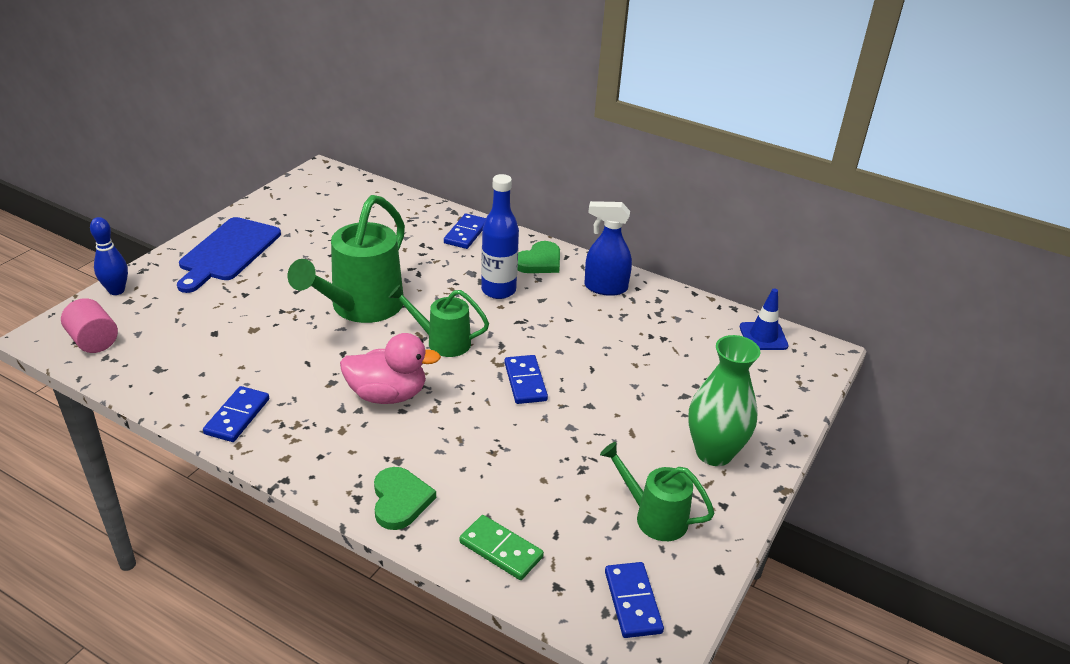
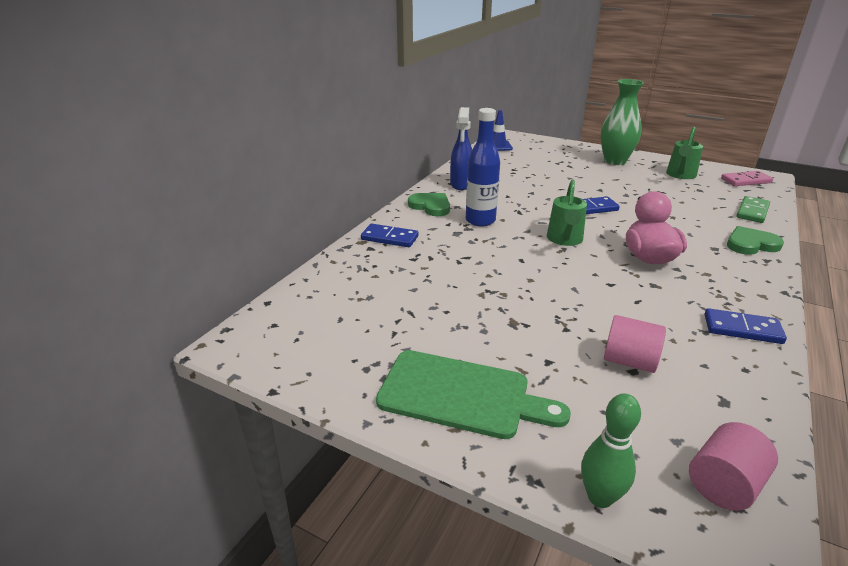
camera: 90 degrees left, 5 degrees down
blue bowling pin [90,217,128,295] -> green bowling pin [581,393,641,508]
blue cutting board [177,217,281,293] -> green cutting board [376,350,571,439]
green watering can [288,195,405,323] -> none
blue domino [605,562,664,638] -> pink domino [721,171,773,186]
none -> pink cylinder [604,315,666,373]

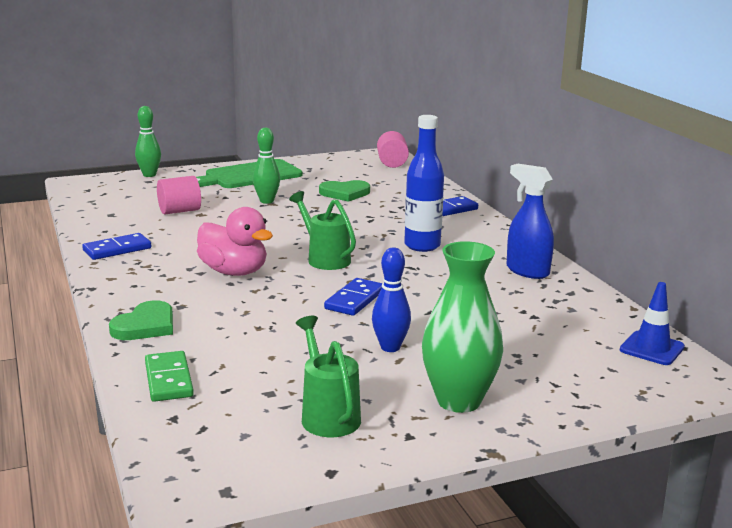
camera: 130 degrees right, 10 degrees down
green heart [408,193,450,216] -> green heart moved to [319,180,370,202]
pink cylinder [689,422,778,511] -> pink cylinder moved to [377,131,409,168]
pink domino [721,171,773,186] -> none
none -> green bowling pin [253,128,280,204]
none -> blue bowling pin [372,247,411,352]

